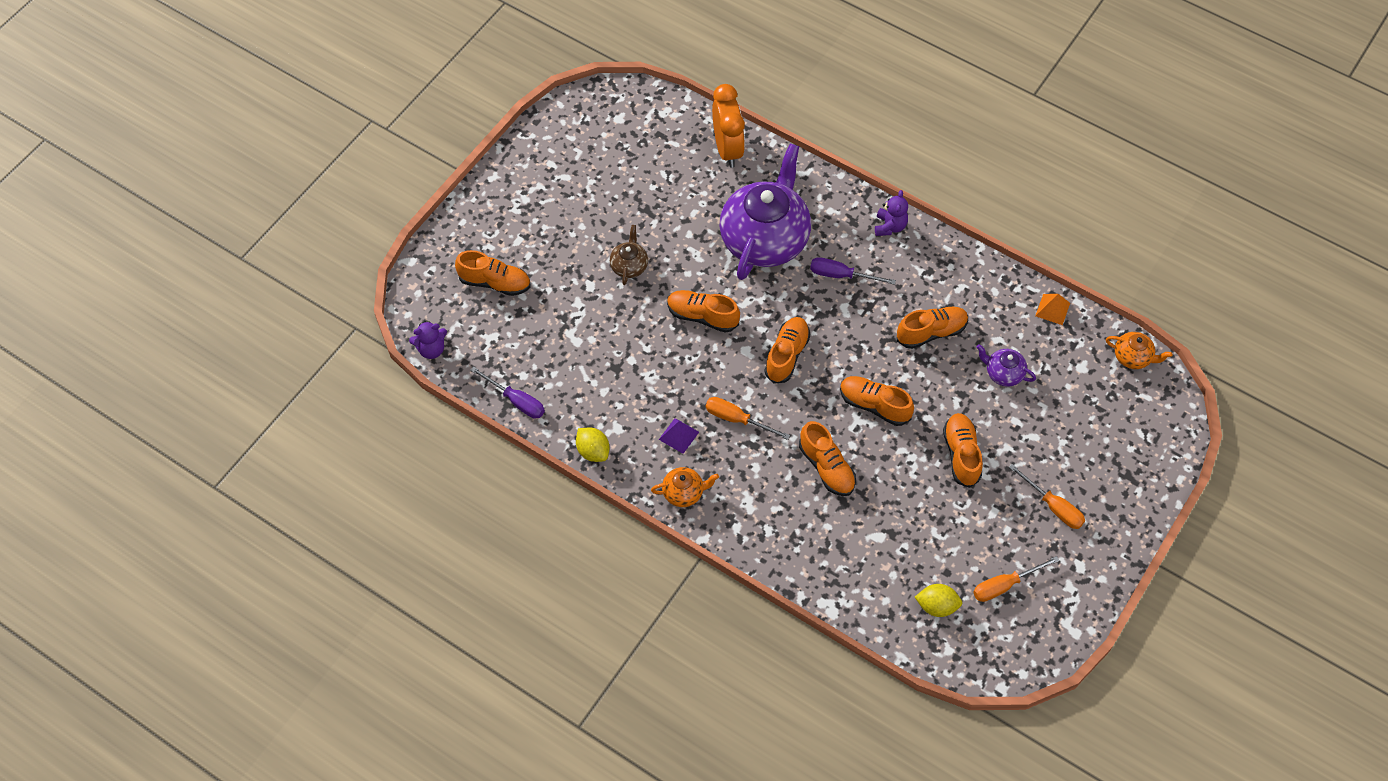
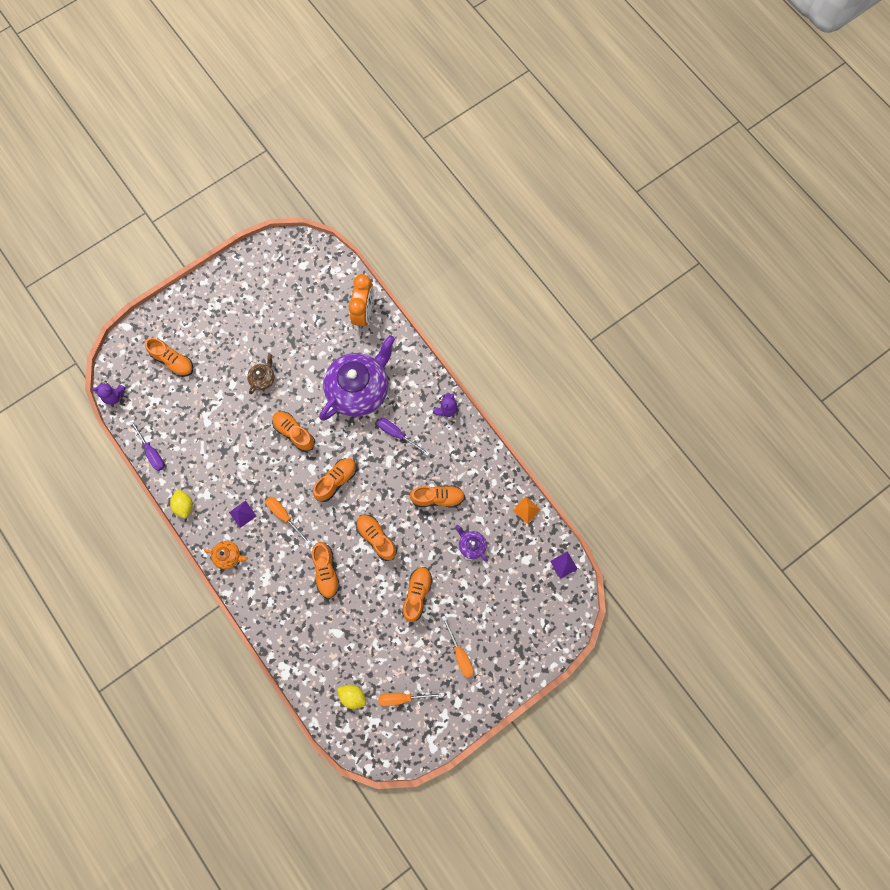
camera: 20 degrees right, 15 degrees up
orange teapot [1106,332,1172,369] -> purple pyramid [550,551,578,579]

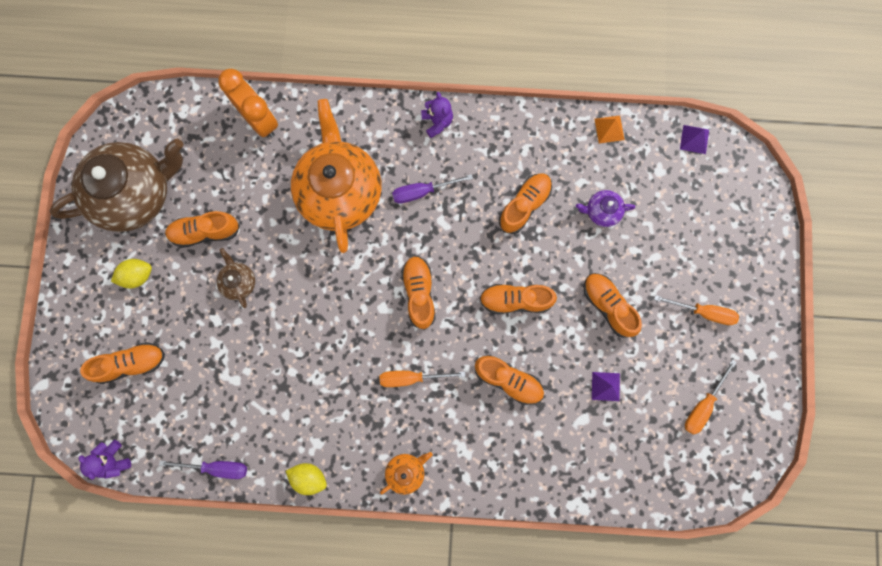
camera: 50 degrees left, 5 degrees up
purple teddy bear [92,381,126,405] -> purple teddy bear turned 105 degrees clockwise [79,440,131,480]
purple pyramid [229,501,256,528] -> purple pyramid moved to [592,372,620,401]
orange shoe [272,412,315,452] -> orange shoe moved to [165,211,240,248]
purple teapot [319,335,395,421] -> orange teapot [291,99,381,253]
yellow lemon [337,685,366,709] -> yellow lemon moved to [111,259,152,288]
none -> brown teapot [50,138,183,232]

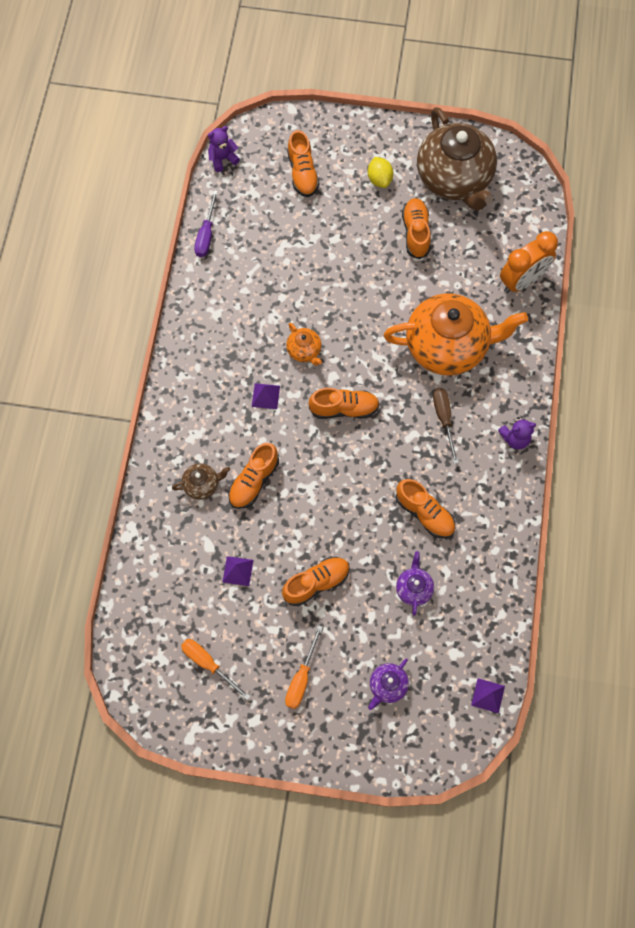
camera: 95 degrees right, 10 degrees down
brown teapot [217,248,255,308] -> brown teapot moved to [172,464,230,500]
yellow lemon [286,463,327,495] -> none
orange screwdriver [380,371,465,387] -> purple pyramid [252,383,280,409]
orange teapot [380,452,433,495] -> orange teapot moved to [286,323,322,366]
purple screwdriver [392,174,473,204] -> brown screwdriver [433,388,458,464]
orange shoe [480,284,557,314] -> none
orange pyramid [594,115,625,143] -> none
none -> purple teapot [368,658,409,710]

